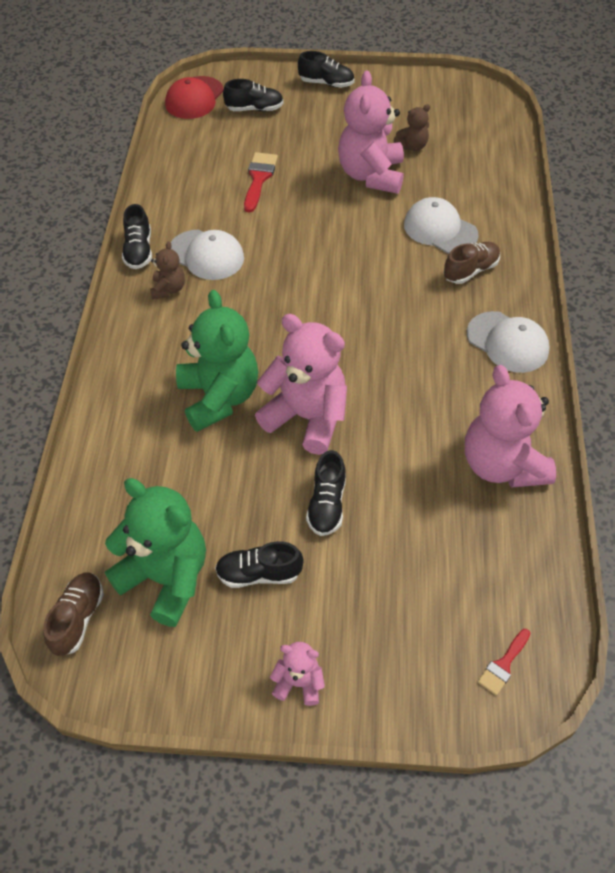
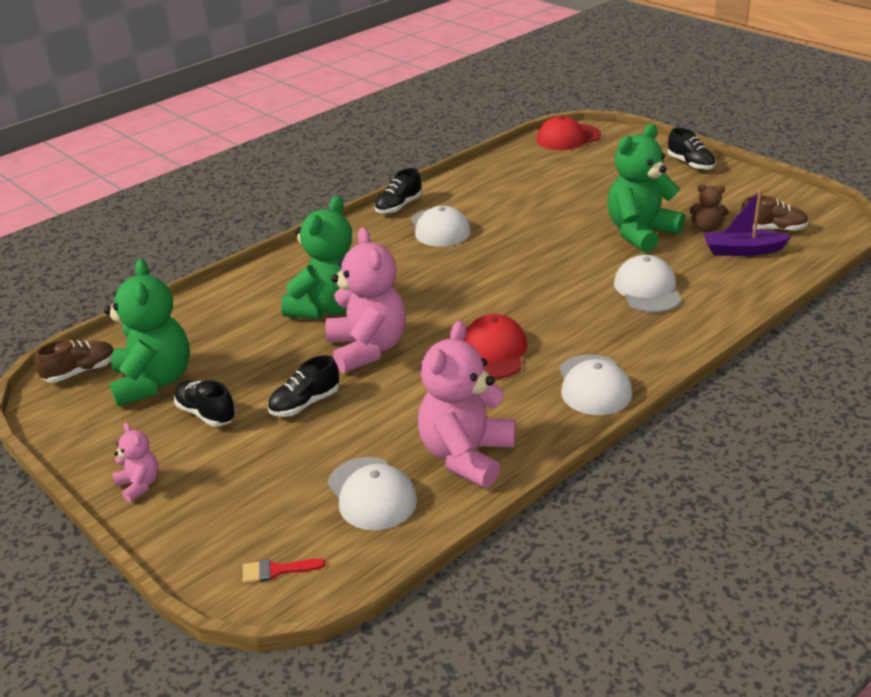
camera: 45 degrees right, 20 degrees down
brown teddy bear [150,241,185,299] -> none
black shoe [223,79,284,111] -> none
red brush [244,152,278,212] -> none
pink teddy bear [338,71,404,194] -> green teddy bear [607,124,685,252]
brown shoe [444,242,500,284] -> brown shoe moved to [740,196,809,232]
none -> white cap [328,457,417,530]
none -> red cap [464,314,527,379]
none -> purple boat [703,189,792,256]

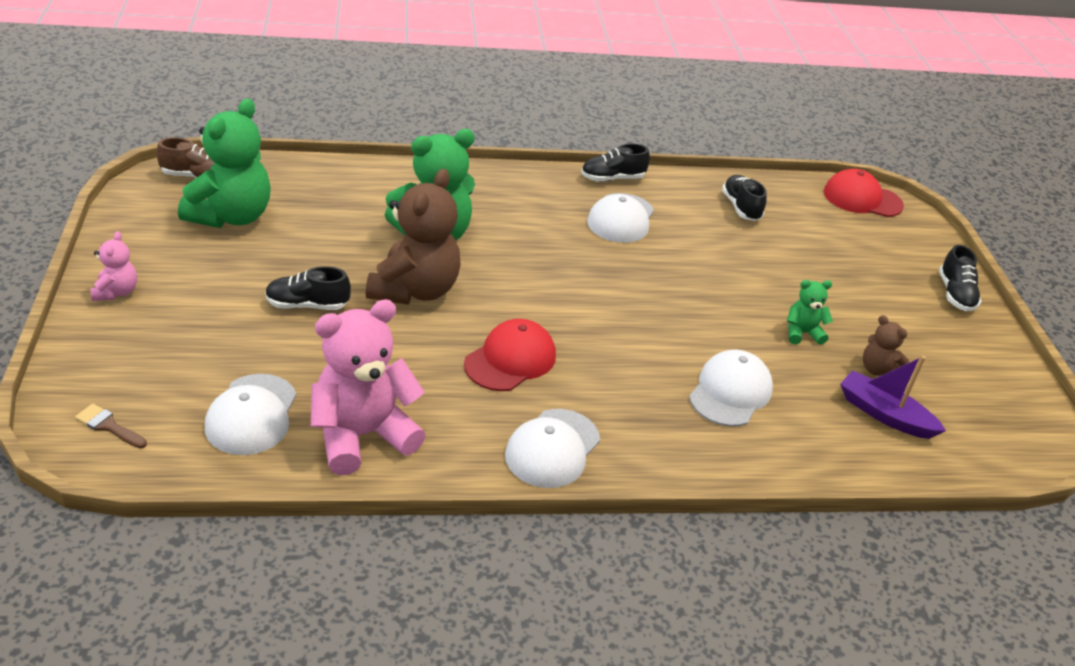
camera: 30 degrees right, 5 degrees up
black shoe [174,380,236,426] -> black shoe moved to [722,175,767,221]
red brush [243,559,326,583] -> brown brush [75,404,147,449]
pink teddy bear [326,227,406,373] -> brown teddy bear [366,169,461,305]
green teddy bear [607,124,685,252] -> green teddy bear [787,280,833,345], size x0.48
brown shoe [740,196,809,232] -> none

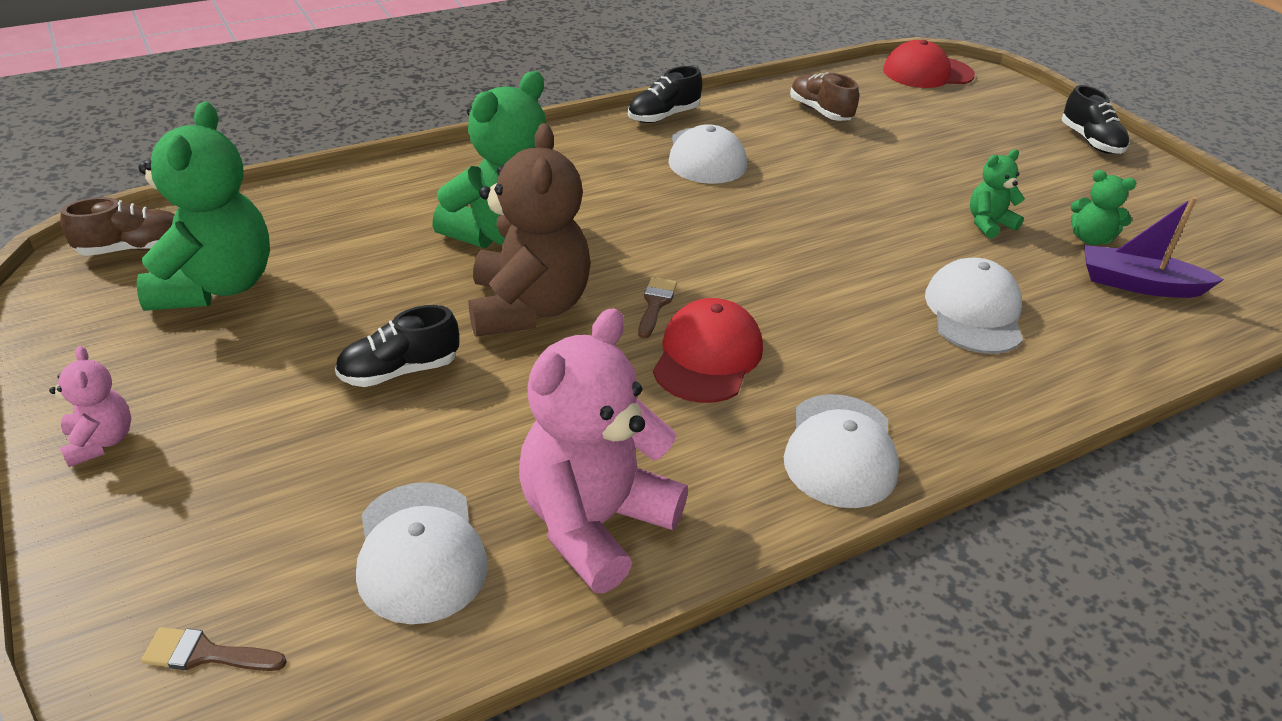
camera: 20 degrees left, 0 degrees up
black shoe [722,175,767,221] -> brown shoe [790,72,859,121]
brown teddy bear [863,315,909,376] -> green teddy bear [1071,170,1136,245]
none -> brown brush [638,277,677,339]

